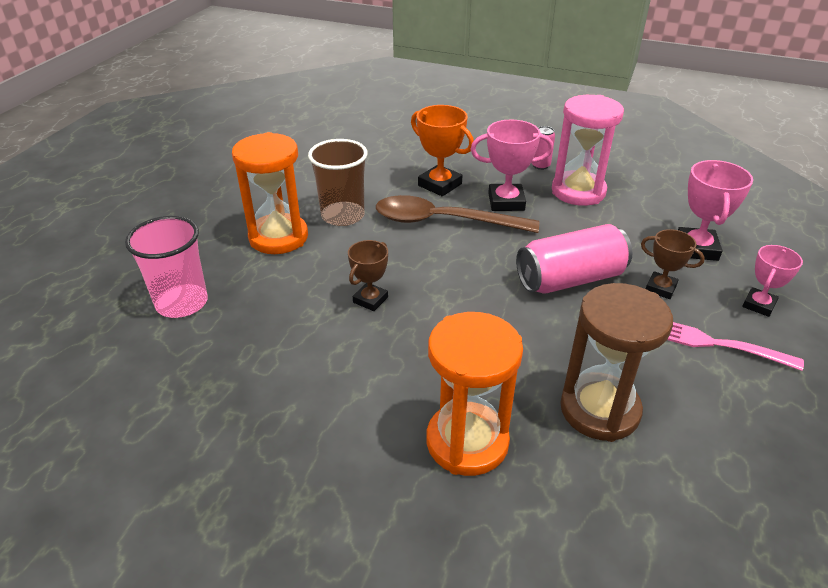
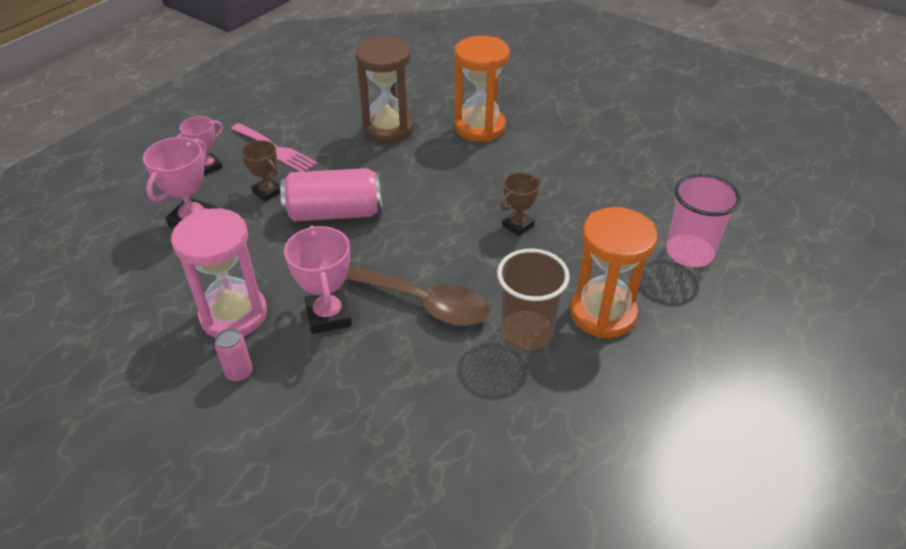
camera: 165 degrees left, 5 degrees up
orange trophy [411,105,474,196] -> none
pink trophy [471,120,553,211] -> pink trophy turned 60 degrees clockwise [284,225,352,334]

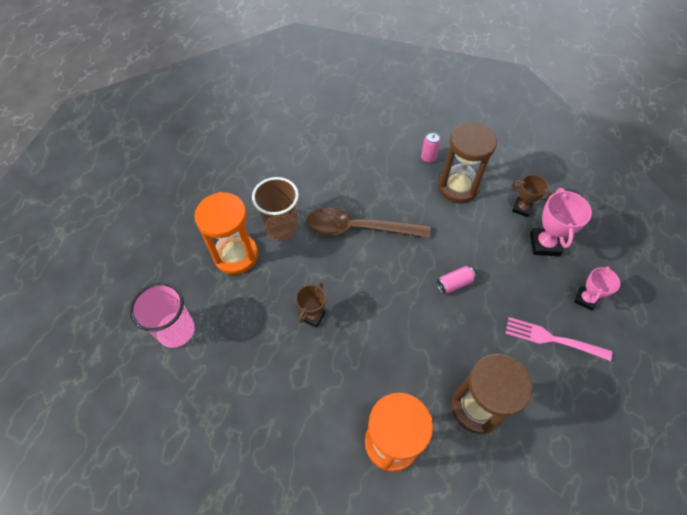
camera: 160 degrees right, 15 degrees up
pink hourglass [171,208,267,338] -> brown hourglass [438,122,497,203]
brown trophy [241,140,280,202] -> brown trophy moved to [512,175,552,217]
pink can [280,168,382,221] -> pink can [437,266,476,294], size x0.47
pink trophy [284,225,352,334] -> none

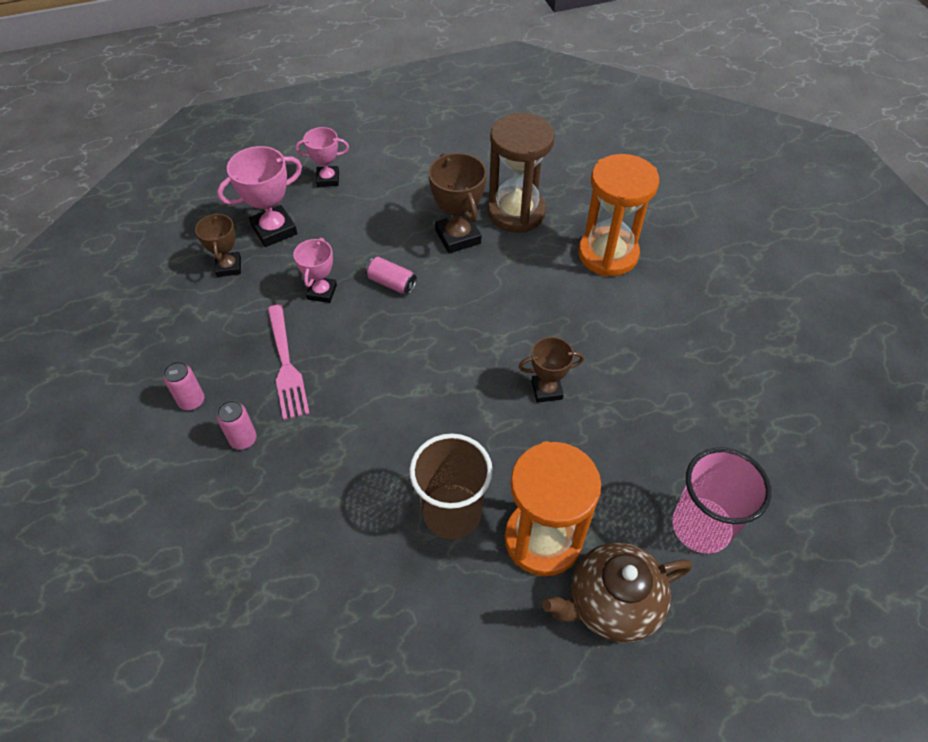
camera: 125 degrees left, 5 degrees down
brown spoon [306,208,431,238] -> none
brown hourglass [438,122,497,203] -> none
pink fork [505,317,612,361] -> pink fork moved to [267,305,310,420]
none -> pink can [217,400,257,450]
none -> pink trophy [293,238,337,303]
none -> brown trophy [429,153,487,253]
none -> brown teapot [542,542,692,643]

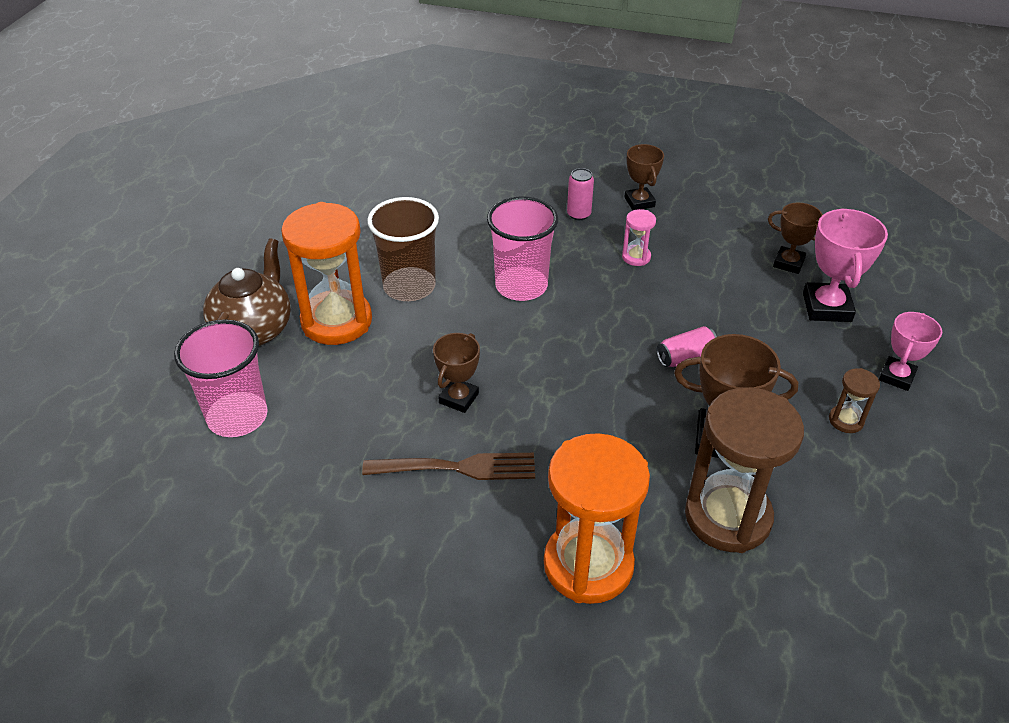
camera: 125 degrees right, 10 degrees down
pink can [163,361,205,410] -> brown trophy [624,144,664,210]
pink fork [267,305,310,420] -> pink hourglass [622,209,656,266]
pink trophy [293,238,337,303] -> none
none -> brown fork [362,453,535,480]
none -> pink cup [487,196,558,301]
none -> brown hourglass [829,368,880,433]

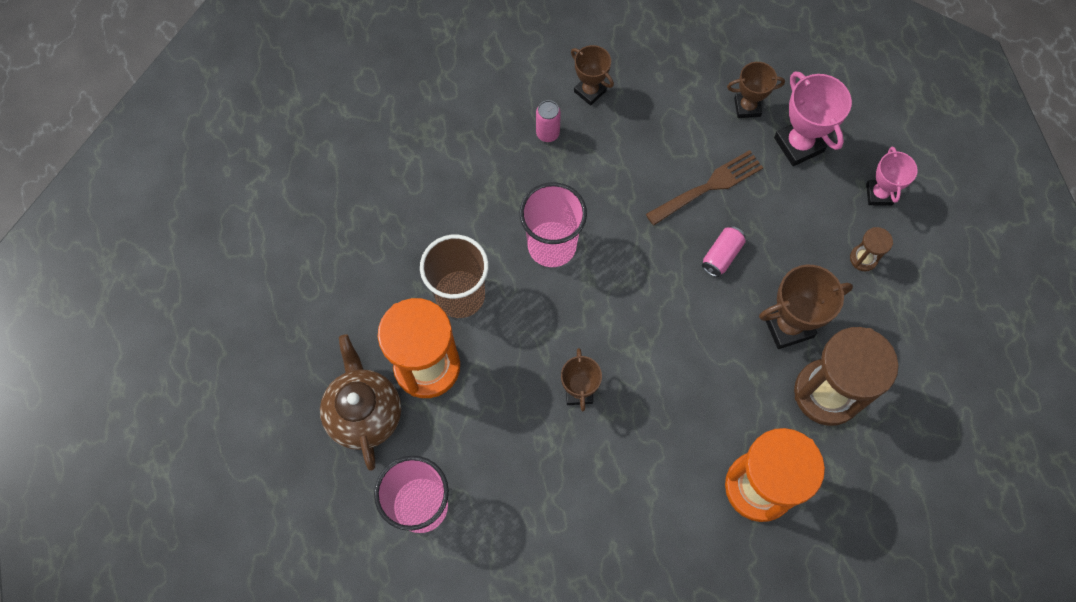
camera: 30 degrees left, 25 degrees up
brown fork [362,453,535,480] -> brown fork moved to [646,150,763,226]
pink hourglass [622,209,656,266] -> none

